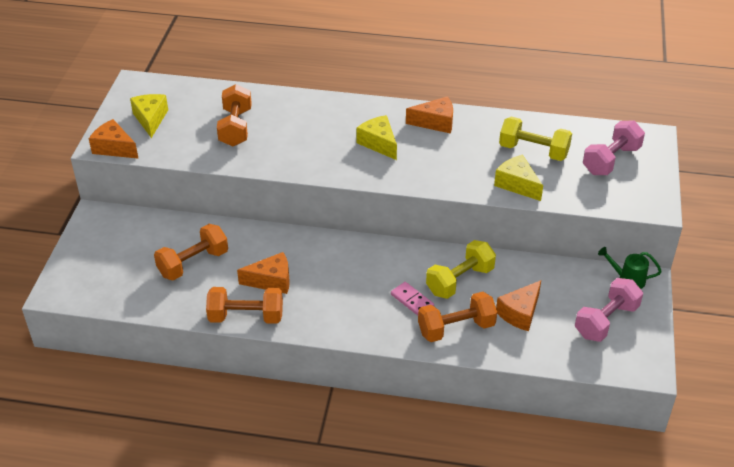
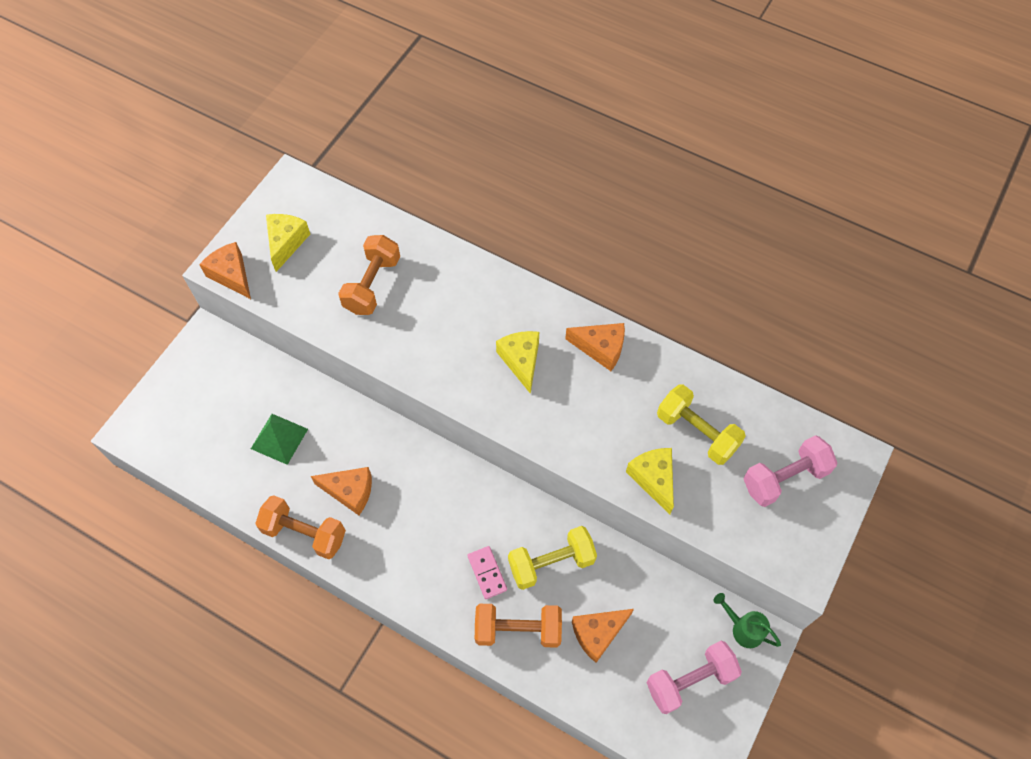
camera: 20 degrees right, 20 degrees up
orange dumbbell [154,224,228,281] -> green pyramid [251,414,308,465]

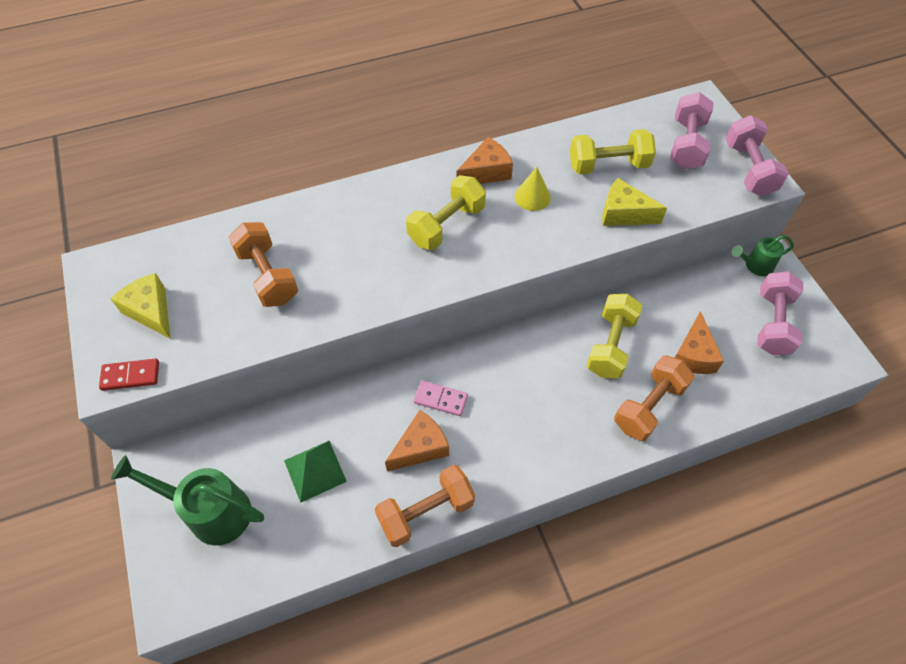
camera: 50 degrees left, 5 degrees down
orange cheese [199,242,251,299] -> red domino [99,358,159,391]
pink domino [467,546,507,599] -> pink domino moved to [413,380,468,416]
yellow cheese [496,331,539,394] -> yellow dumbbell [406,175,486,250]
none -> green watering can [111,455,264,546]
none -> yellow cone [514,167,551,211]
none -> pink dumbbell [725,115,789,196]

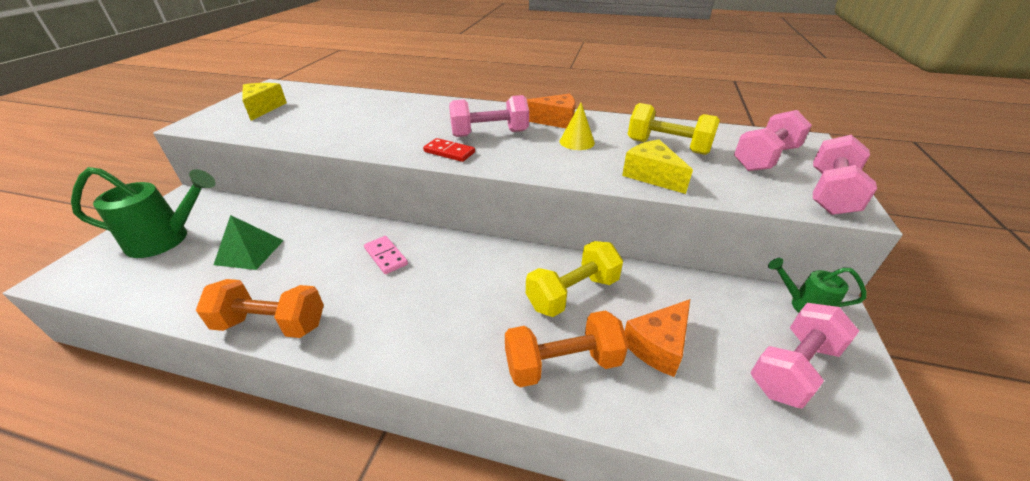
camera: 35 degrees right, 20 degrees down
red domino [99,358,159,391] -> red domino moved to [423,138,475,162]
green watering can [111,455,264,546] -> green watering can turned 120 degrees clockwise [71,167,216,258]
orange dumbbell [228,222,298,307] -> none
orange cheese [385,410,449,471] -> none
yellow dumbbell [406,175,486,250] -> pink dumbbell [449,95,529,137]

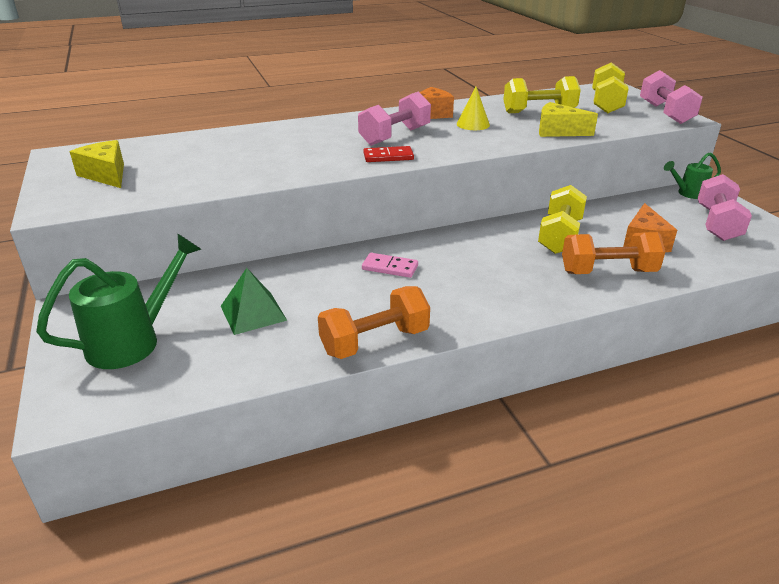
camera: 35 degrees left, 5 degrees down
orange dumbbell [505,310,629,388] -> orange dumbbell turned 45 degrees clockwise [562,232,665,274]
pink dumbbell [734,110,812,171] -> yellow dumbbell [592,62,629,113]

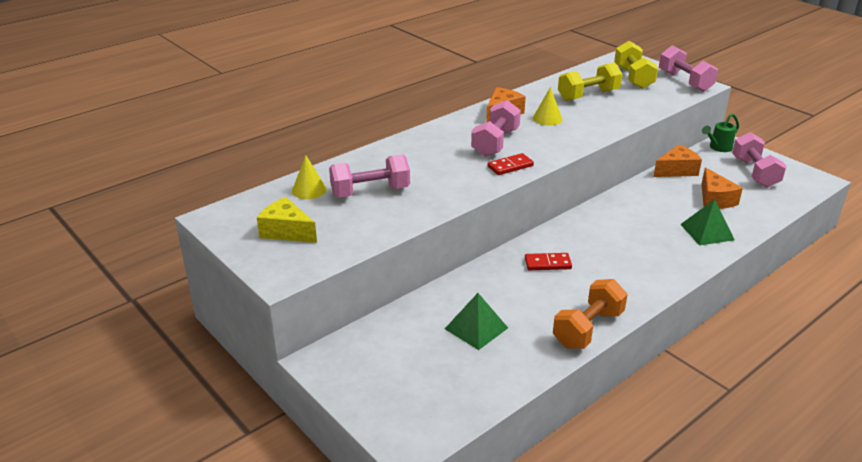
camera: 20 degrees left, 0 degrees up
green watering can [36,233,201,369] -> none
pink domino [362,253,418,278] -> red domino [525,253,572,270]
yellow dumbbell [538,185,587,254] -> none
yellow cheese [539,102,598,137] -> none
orange dumbbell [562,232,665,274] -> green pyramid [680,199,735,246]
none -> yellow cone [292,155,326,199]
none -> pink dumbbell [329,154,410,198]
none -> orange cheese [653,144,702,177]

